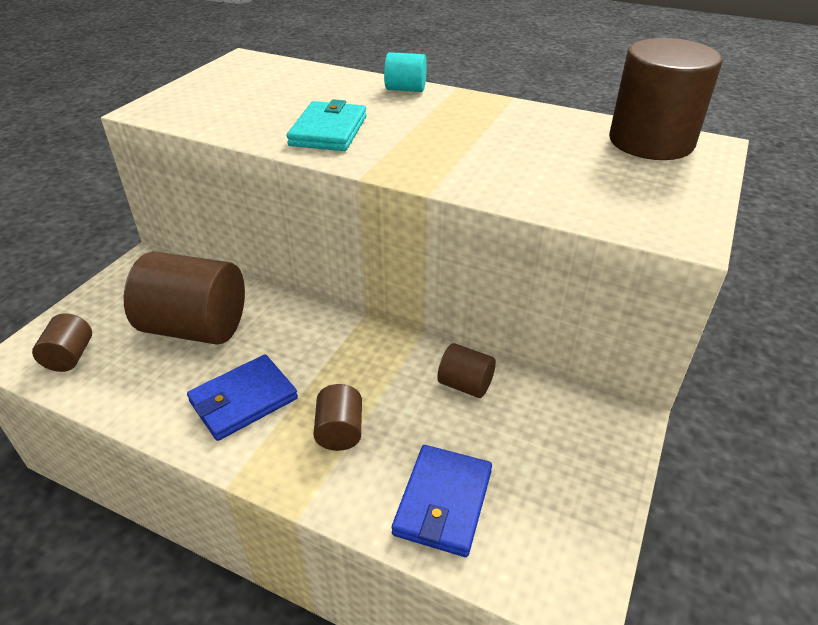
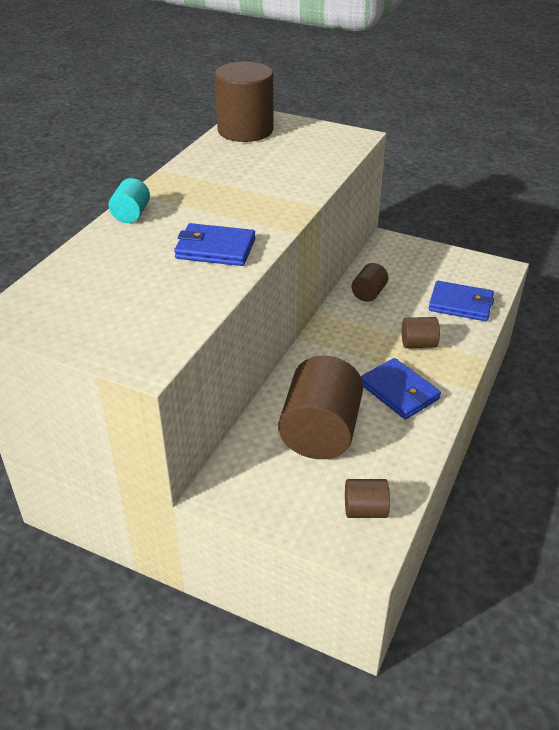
camera: 90 degrees left, 0 degrees up
turquoise wallet [287,99,367,151] -> blue wallet [174,223,255,266]

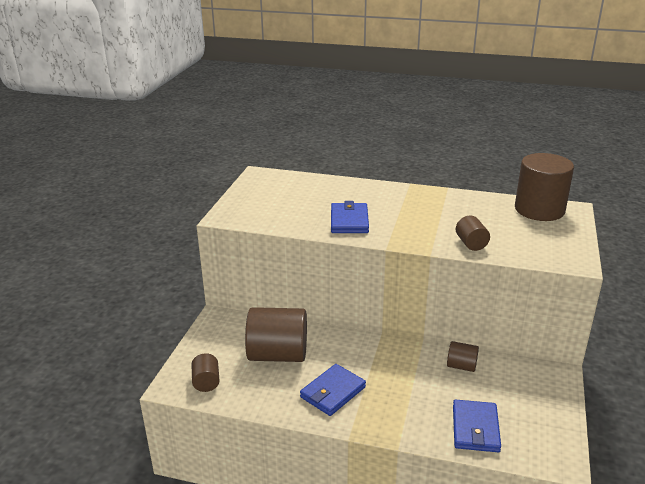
camera: 80 degrees right, 10 degrees down
turquoise cylinder [108,178,150,223] -> none
brown cylinder [402,317,440,348] -> brown cylinder moved to [456,216,490,251]

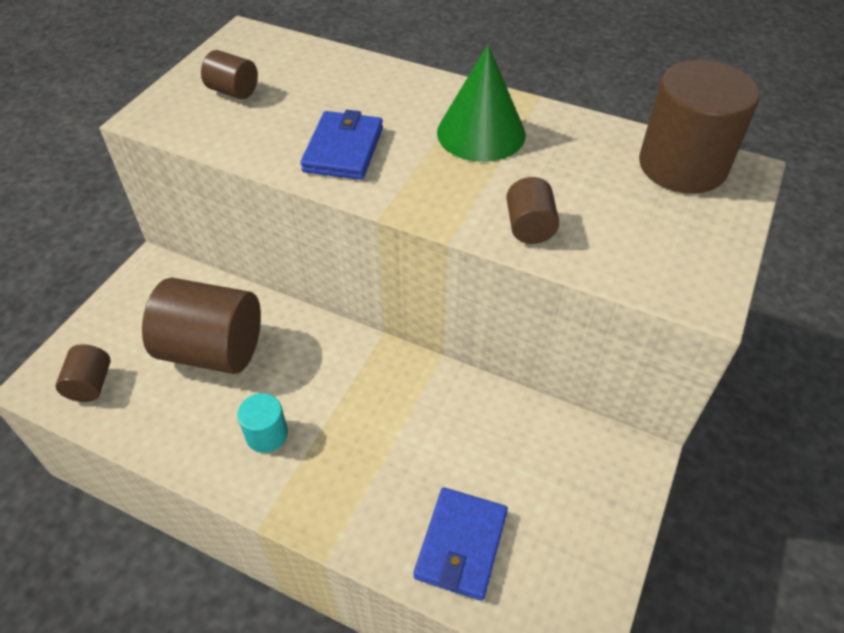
camera: 10 degrees right, 20 degrees up
blue wallet [300,364,366,416] -> turquoise cylinder [237,393,288,453]
brown cylinder [447,341,479,372] -> brown cylinder moved to [201,50,258,99]
none -> green cone [437,45,526,162]

